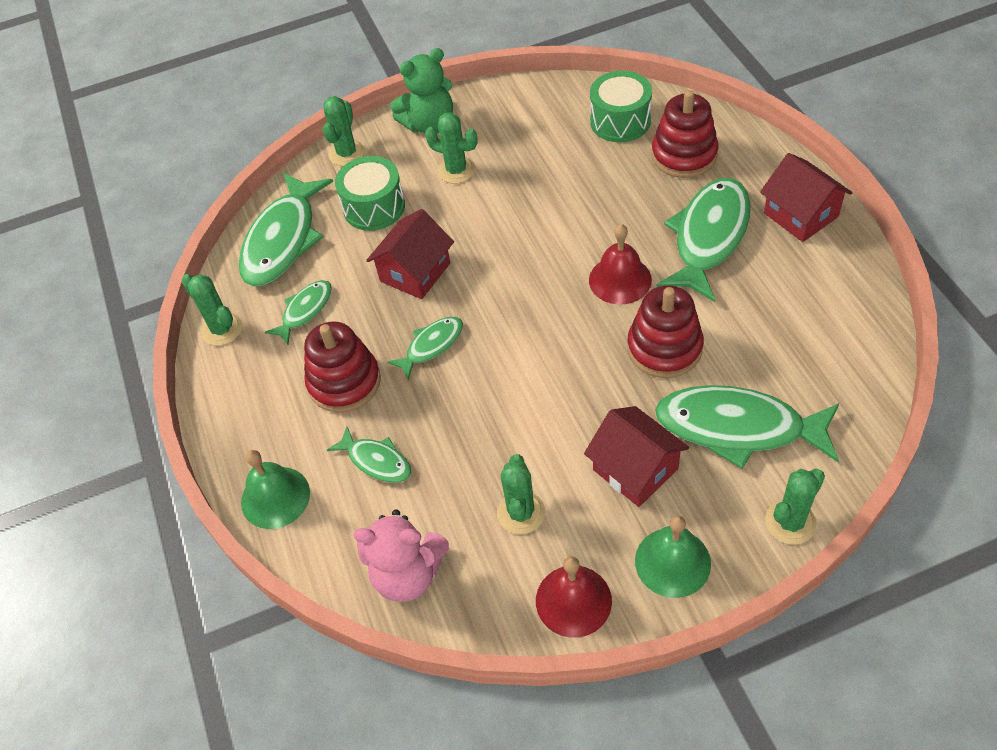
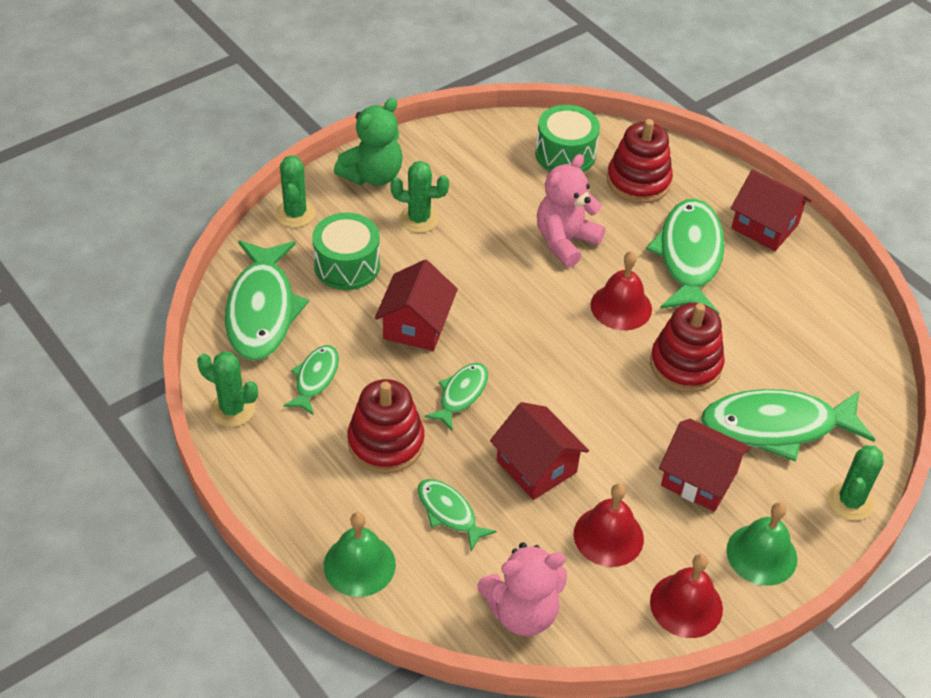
camera: 25 degrees left, 5 degrees down
green fish [327,426,412,483] -> green fish turned 150 degrees counterclockwise [418,479,497,551]
green cactus [497,454,545,534] -> red bell [574,483,644,567]
none -> red house [490,402,589,500]
none -> pink teddy bear [537,154,605,267]

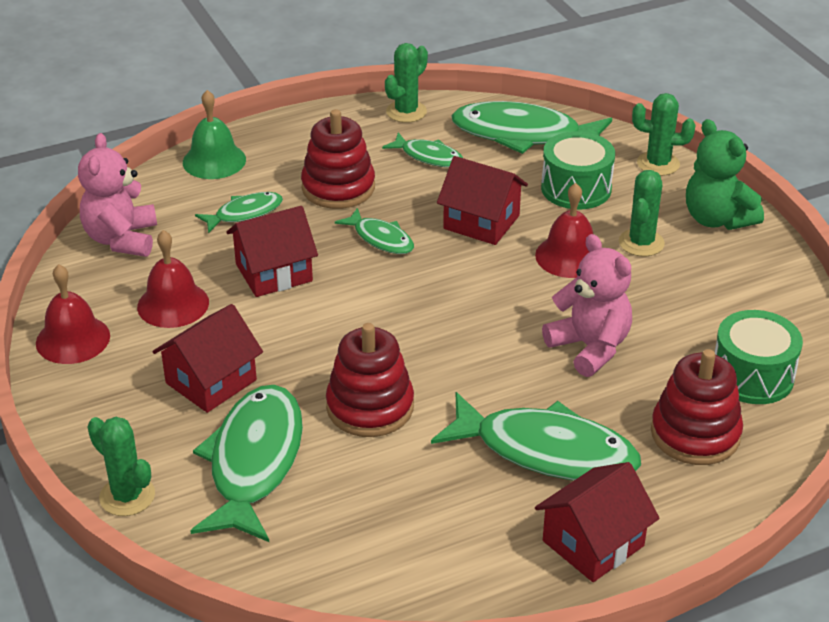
camera: 105 degrees right, 10 degrees down
red bell [590,251,652,330] -> red bell moved to [535,183,593,278]
green bell [726,502,797,586] -> none

